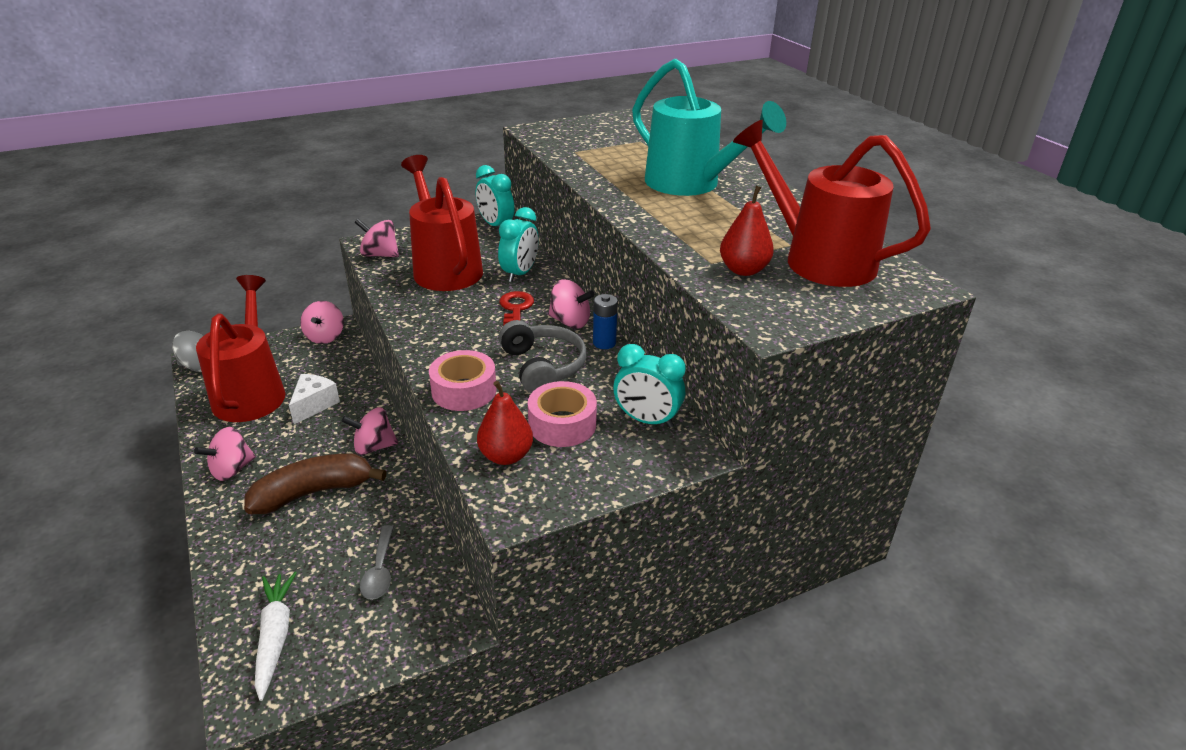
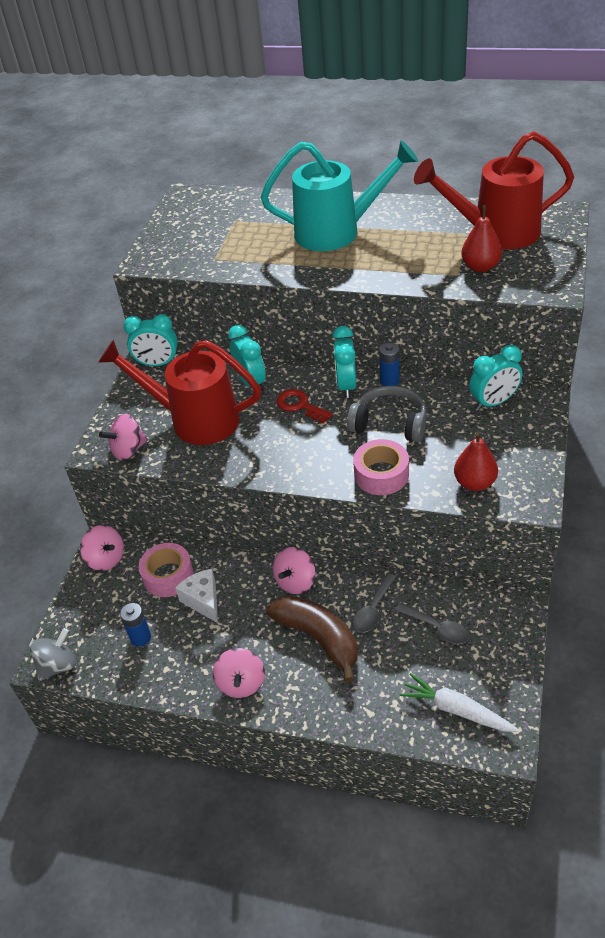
camera: 45 degrees left, 10 degrees up
red watering can [196,275,286,422] -> blue battery [120,603,151,647]
brown banana [244,454,387,514] -> brown banana turned 120 degrees clockwise [267,595,357,683]
pink tape [528,381,597,447] -> pink tape moved to [139,543,194,597]
pink spinning top [548,279,595,329] -> turquoise clock [332,326,356,398]
none -> grey spoon [353,573,396,633]

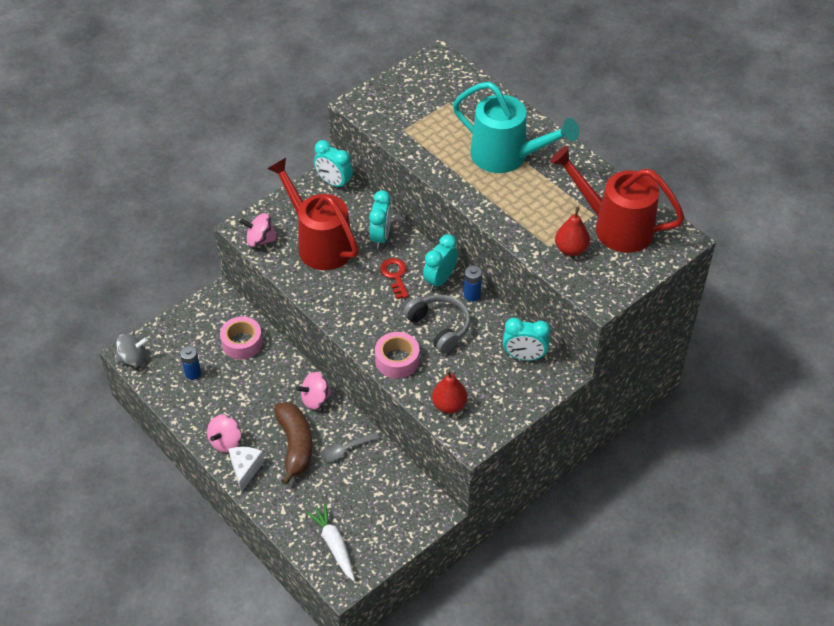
camera: 30 degrees right, 5 degrees up
pink spinning top [80,525,124,571] -> none
white cheese [175,569,218,623] -> white cheese moved to [228,447,264,493]
grey spoon [395,603,469,644] -> none

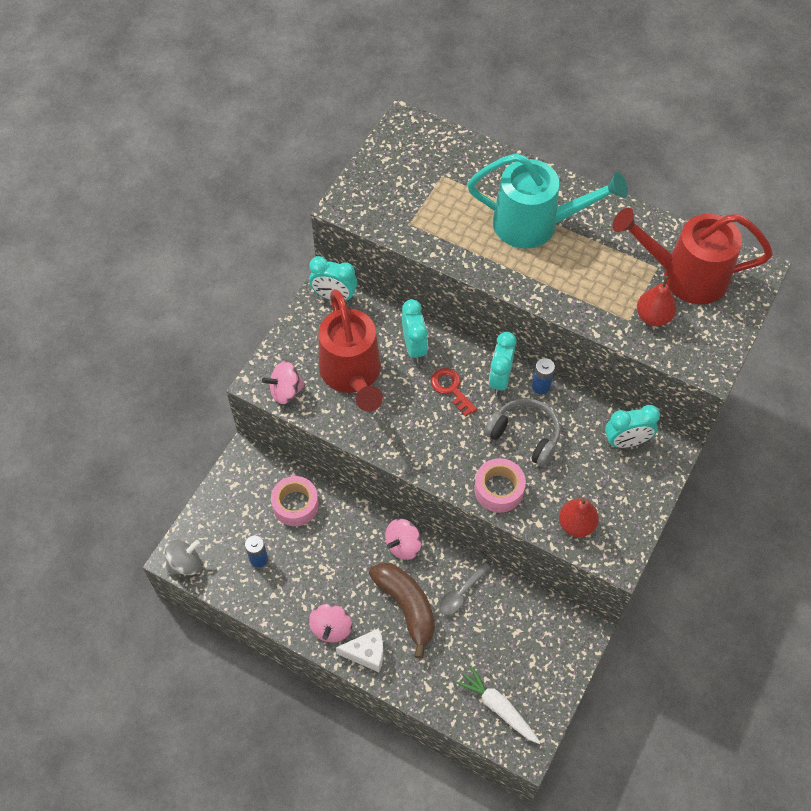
camera: 20 degrees left, 10 degrees up
white cheese [228,447,264,493] -> white cheese turned 105 degrees clockwise [336,628,383,672]
red watering can [267,158,359,270] -> red watering can turned 135 degrees counterclockwise [319,289,383,412]

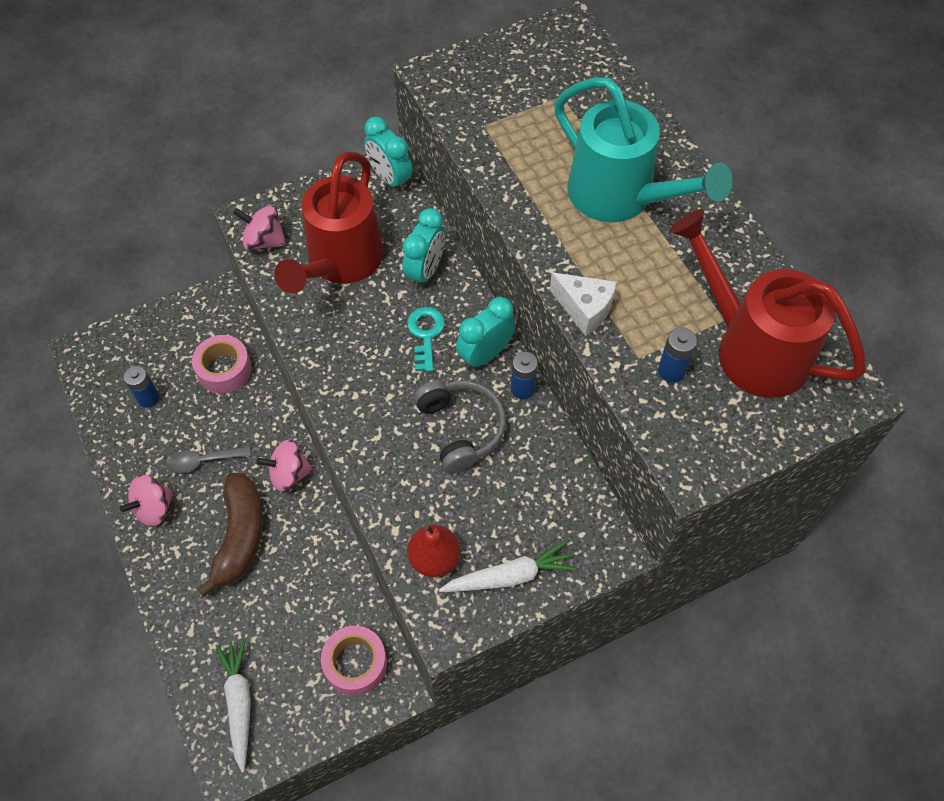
camera: 35 degrees right, 0 degrees up
grey spinning top [164,540,201,575] -> none
white cheese [336,628,383,672] -> white cheese moved to [550,272,617,336]
red key [431,368,477,417] -> turquoise key [407,307,445,372]
grey spoon [439,562,491,615] -> grey spoon moved to [166,446,251,474]
pink tape [474,458,526,513] -> pink tape moved to [321,626,387,696]
turquoise clock [605,405,660,448] -> none
red pear [637,276,676,326] -> blue battery [658,327,697,383]
none -> white carrot [439,540,577,592]

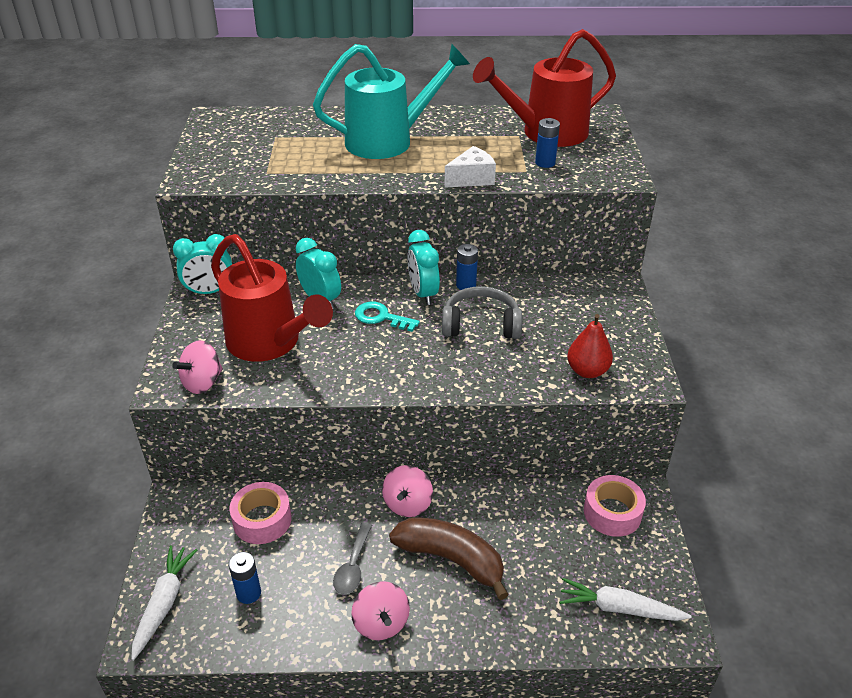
camera: 65 degrees left, 20 degrees down
white carrot [439,540,577,592] -> white carrot moved to [131,546,197,661]

